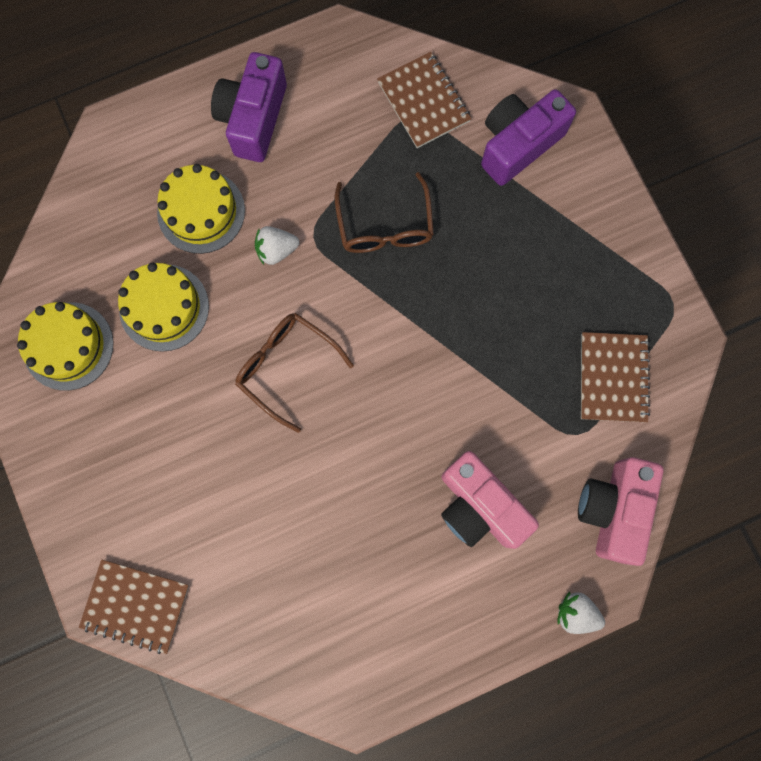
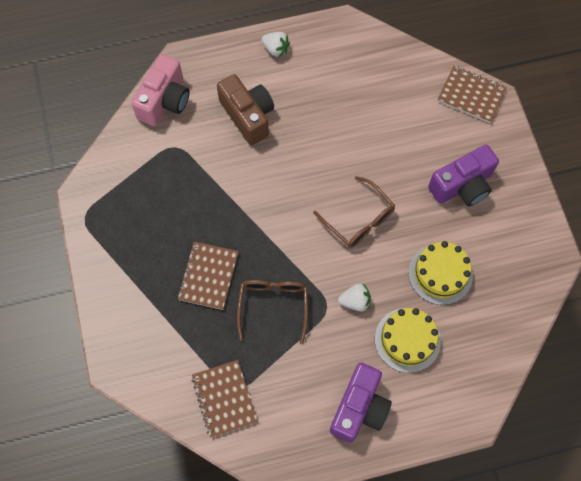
camera: 170 degrees left, 10 degrees down
yellow cake [17,302,114,391] -> none
pink camera [441,451,539,549] -> brown camera [217,74,274,145]
purple camera [481,89,576,186] -> purple camera moved to [428,144,499,206]
white strawberry [557,592,605,634] -> white strawberry moved to [262,32,290,58]
brown notebook [581,332,650,422] -> brown notebook moved to [177,242,238,310]

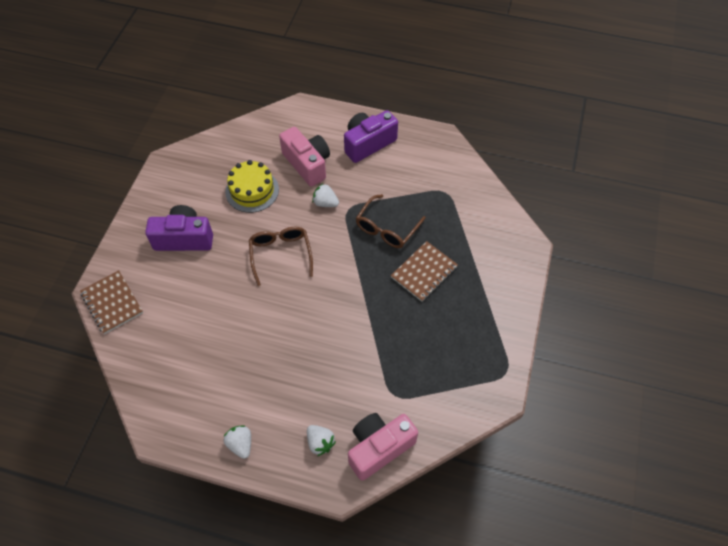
camera: 150 degrees left, 10 degrees down
brown notebook [192,360,258,438] -> none
brown camera [217,74,274,145] -> none
yellow cake [375,308,441,373] -> pink camera [279,127,330,187]
none -> white strawberry [307,425,336,456]

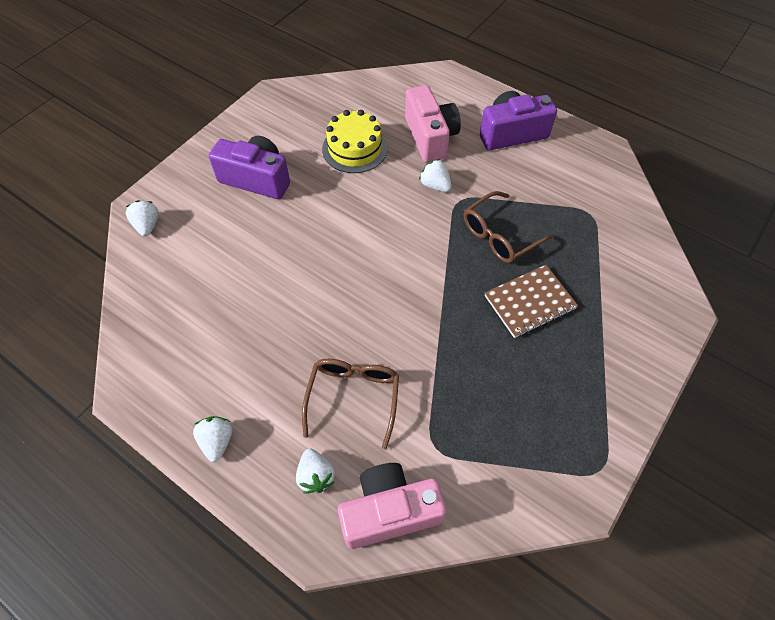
camera: 20 degrees right, 0 degrees up
brown notebook [80,270,143,334] -> white strawberry [126,200,159,236]
brown glasses [249,227,313,286] -> brown glasses moved to [302,359,399,449]

